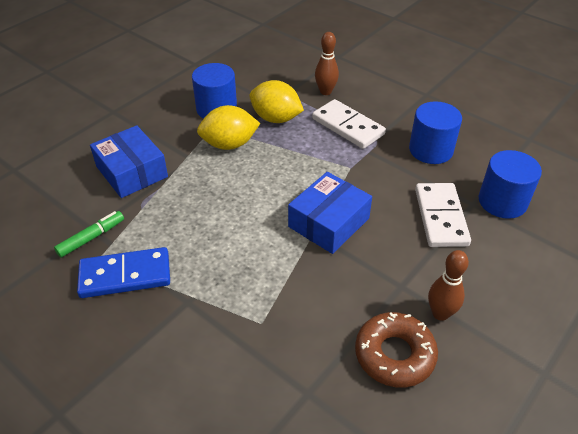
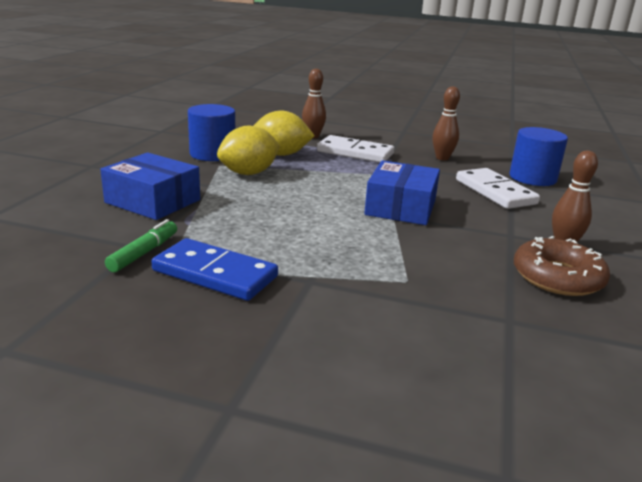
camera: 25 degrees left, 20 degrees down
blue domino [77,247,170,298] -> blue domino turned 60 degrees clockwise [151,238,278,301]
blue cylinder [409,101,462,164] -> brown bowling pin [432,86,460,161]

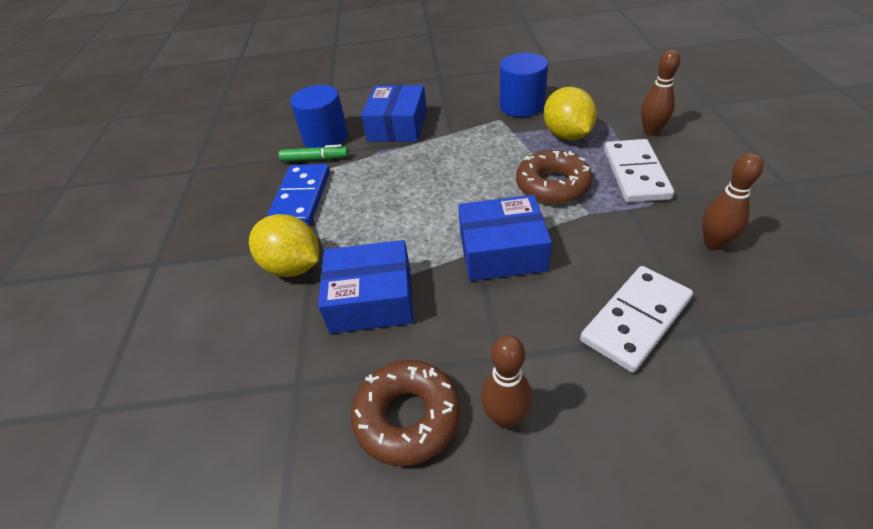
camera: 75 degrees right, 20 degrees up
yellow lemon [217,126,280,175] -> yellow lemon moved to [249,214,319,277]
blue cylinder [510,127,568,186] -> blue cylinder moved to [290,85,348,148]
none -> blue box [318,240,414,333]
none -> brown donut [516,150,593,204]

